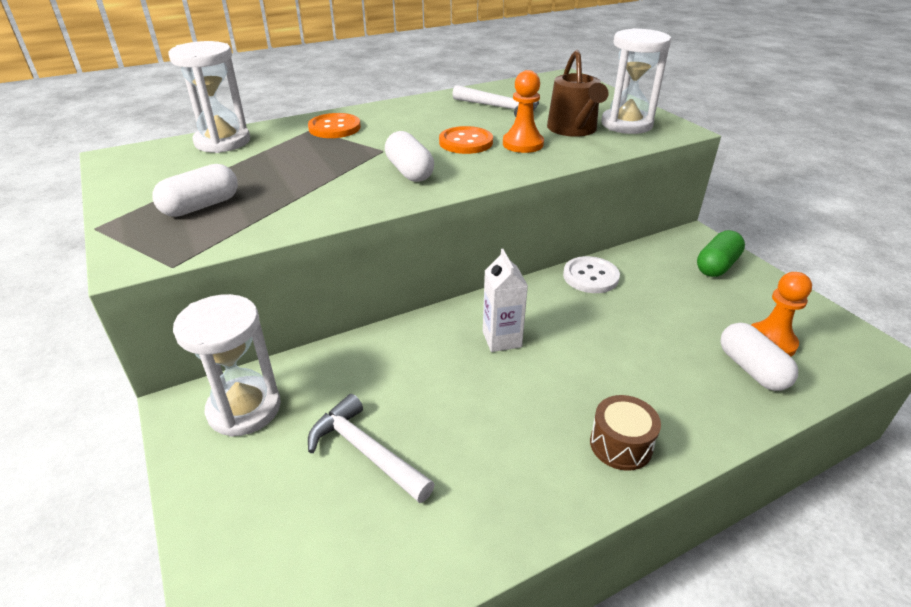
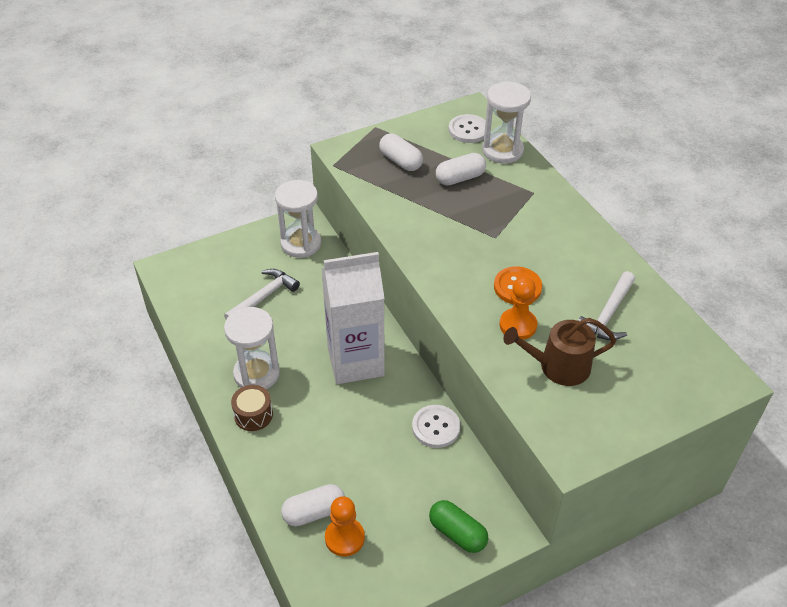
camera: 90 degrees right, 10 degrees up
orange button [308,113,361,138] -> none
white capsule [385,131,434,182] -> white capsule moved to [436,153,486,186]
white carton [483,249,528,352] -> white carton [322,252,385,384], size x2.10
white hourglass [601,28,671,134] -> white hourglass moved to [224,307,280,389]
none -> white button [449,114,486,143]

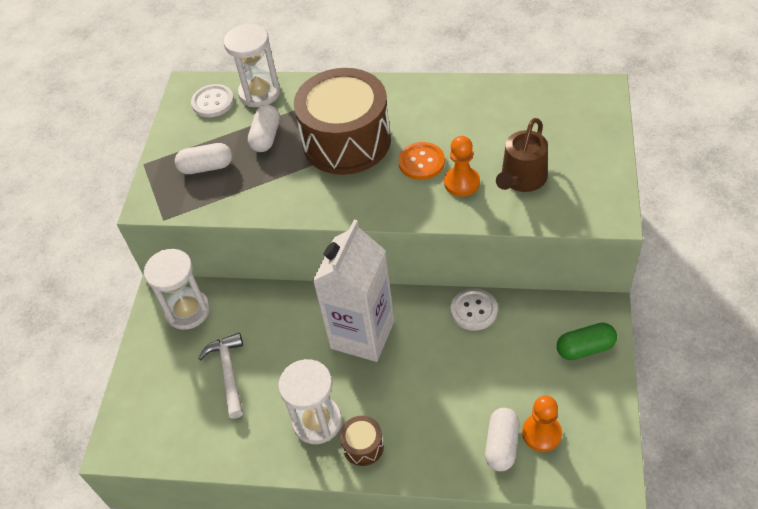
camera: 50 degrees left, 5 degrees up
white hammer [578,271,635,340] -> none
none -> brown drum [294,68,391,175]

